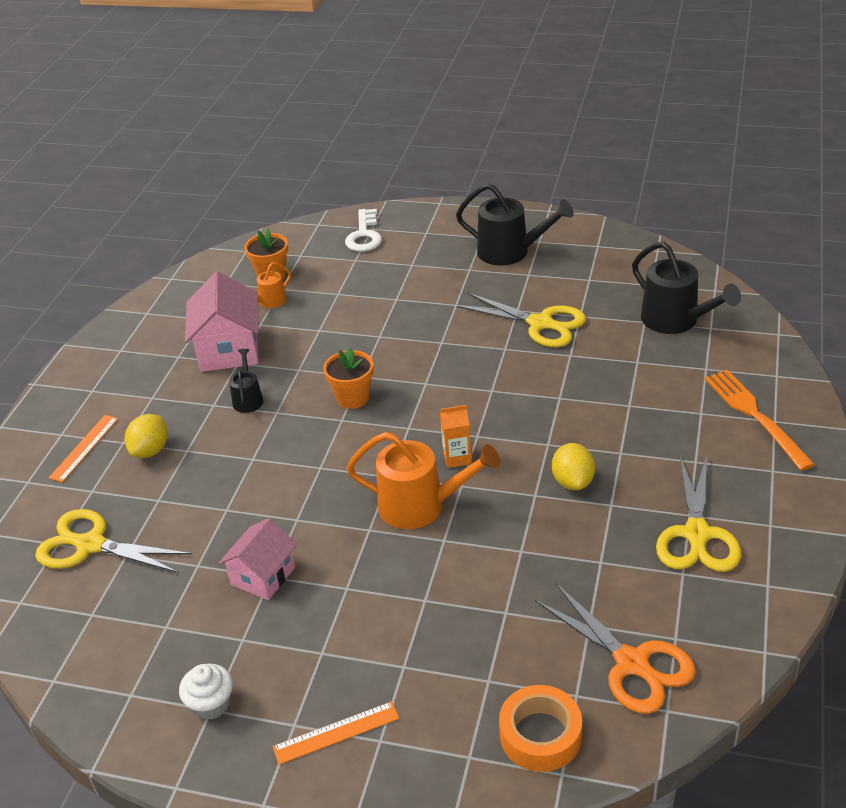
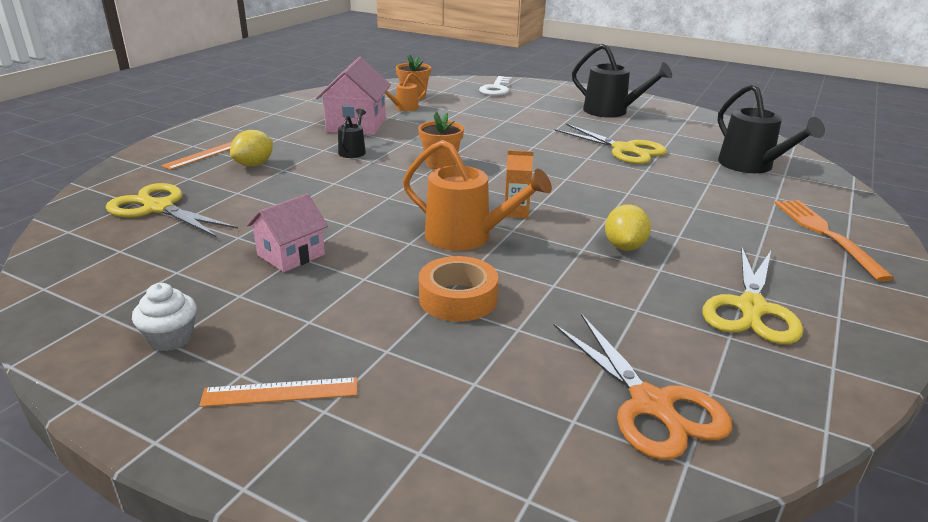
camera: 10 degrees right, 10 degrees down
orange tape [499,685,582,772] -> orange tape moved to [419,256,498,322]

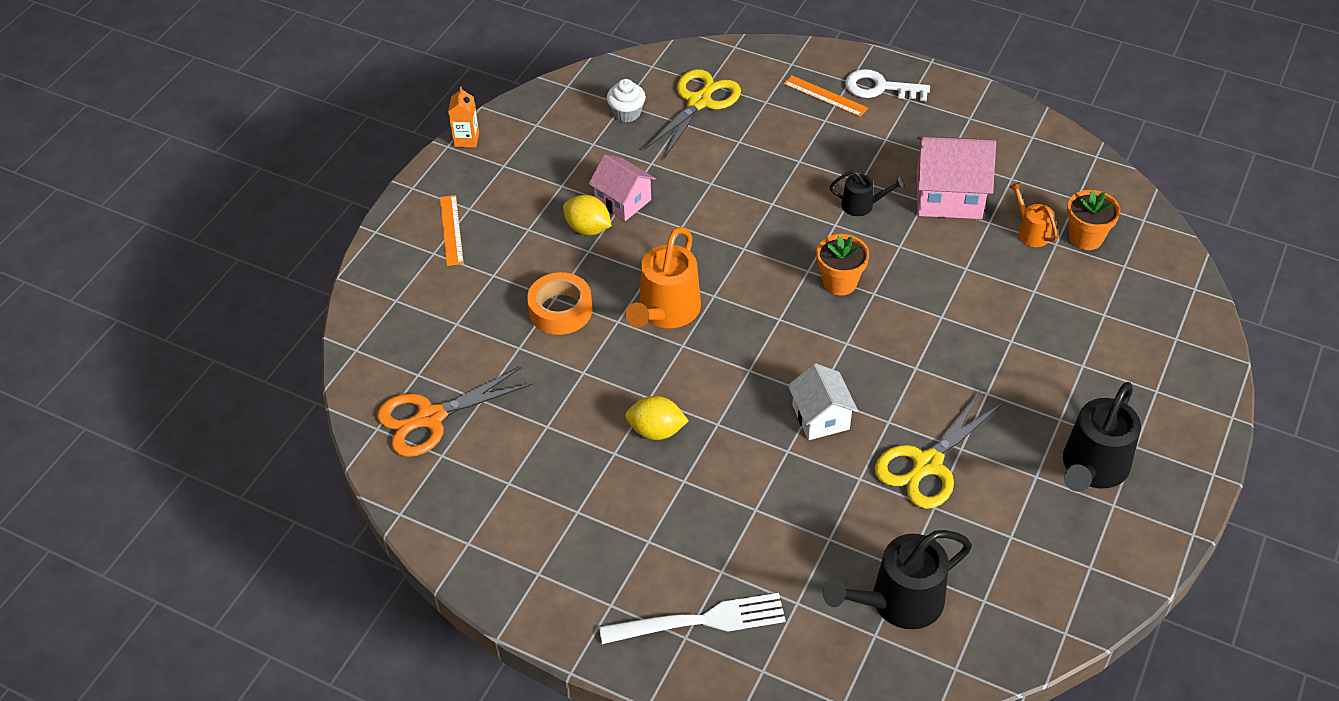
camera: 90 degrees right, 20 degrees up
white cupcake [132,283,196,351] -> white cupcake moved to [607,79,646,122]
yellow lemon [230,130,273,167] -> yellow lemon moved to [563,195,612,235]
white key [479,76,512,96] -> white key moved to [845,69,930,101]
orange carton [505,150,533,219] -> orange carton moved to [448,86,479,148]
yellow scissors [703,247,803,344] -> none
orange fork [774,200,894,282] -> white fork [599,593,786,644]
none -> white house [788,363,858,440]

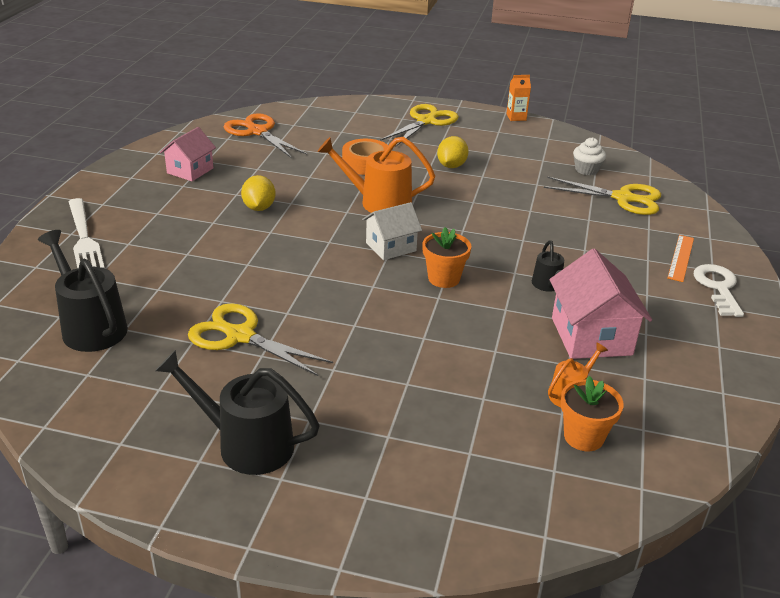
camera: 75 degrees right, 15 degrees down
orange ruler [440,195,464,266] -> yellow scissors [381,104,459,146]
pink house [588,155,656,221] -> pink house moved to [160,127,216,181]
white house [788,363,858,440] -> white house moved to [362,202,422,260]

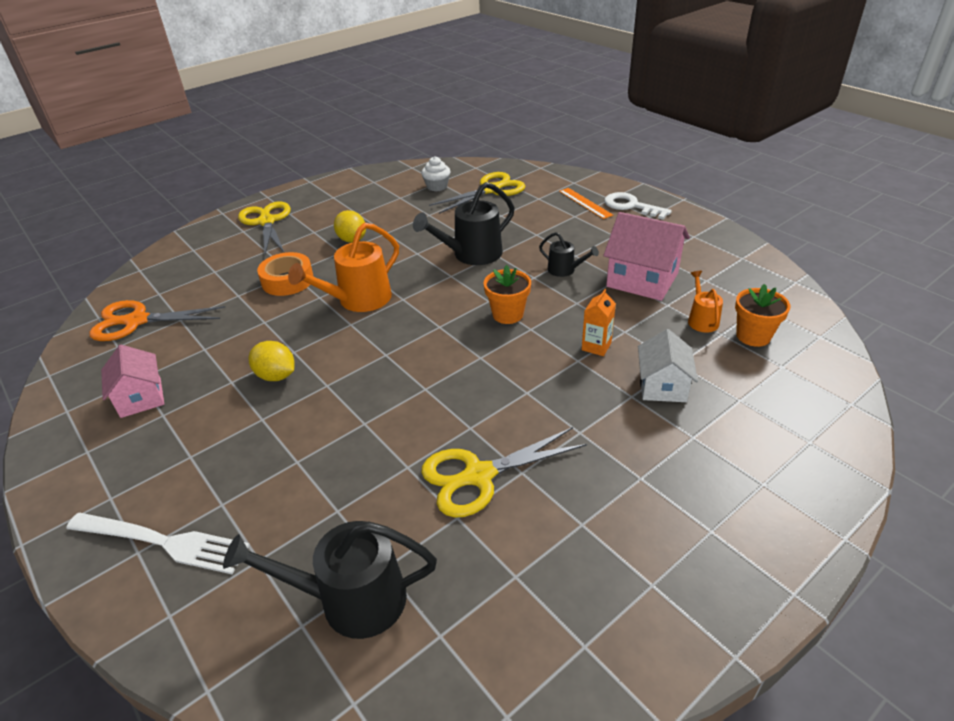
camera: 50 degrees left, 5 degrees up
black watering can [155,350,320,475] -> black watering can moved to [413,182,515,265]
white house [362,202,422,260] -> white house moved to [638,329,698,402]
orange carton [506,75,531,121] -> orange carton moved to [582,289,616,356]

